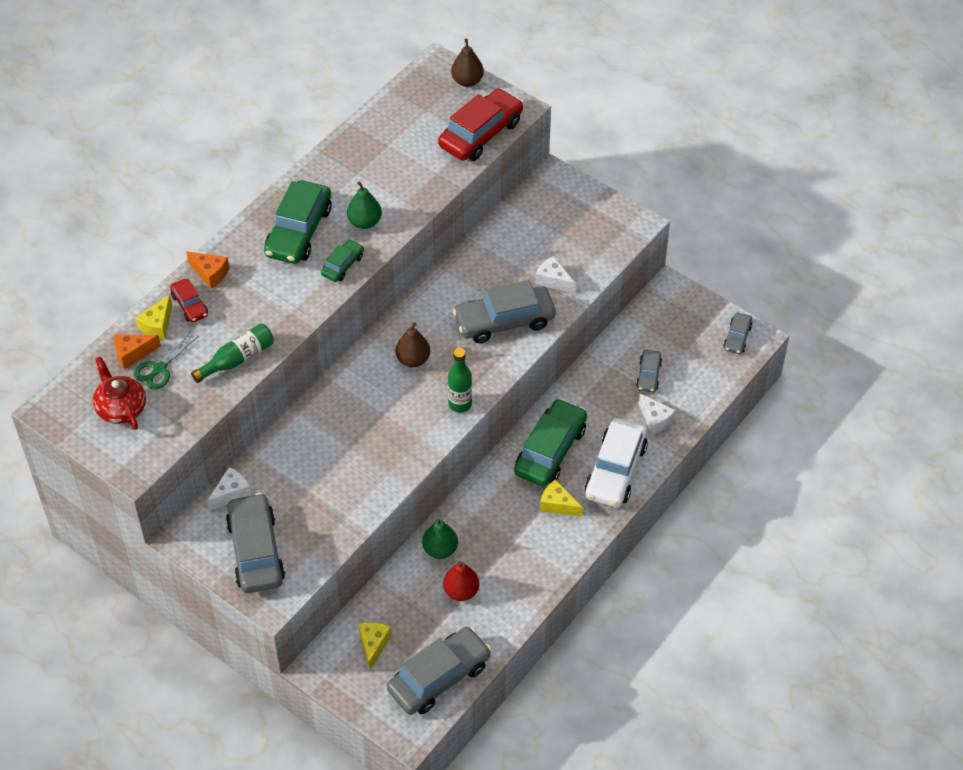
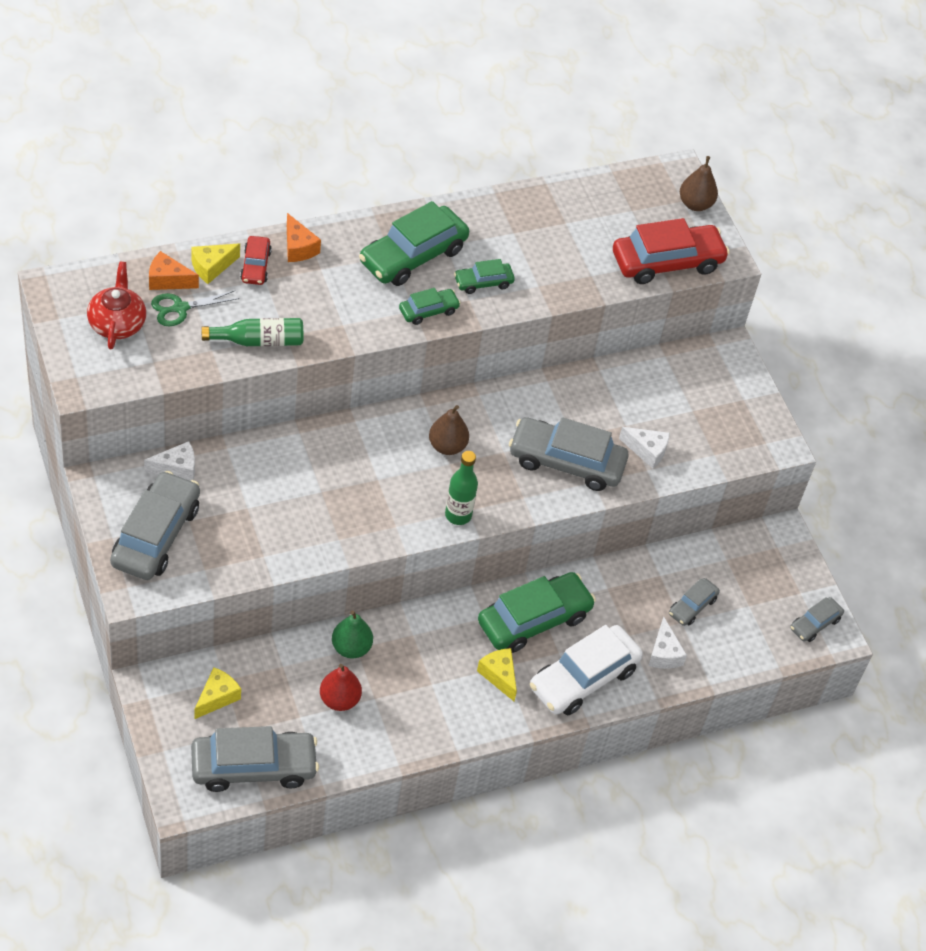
camera: 25 degrees right, 0 degrees up
green pear [347,181,382,229] -> green car [454,259,515,294]
white cheese [535,256,575,293] -> white cheese turned 135 degrees clockwise [619,427,670,469]

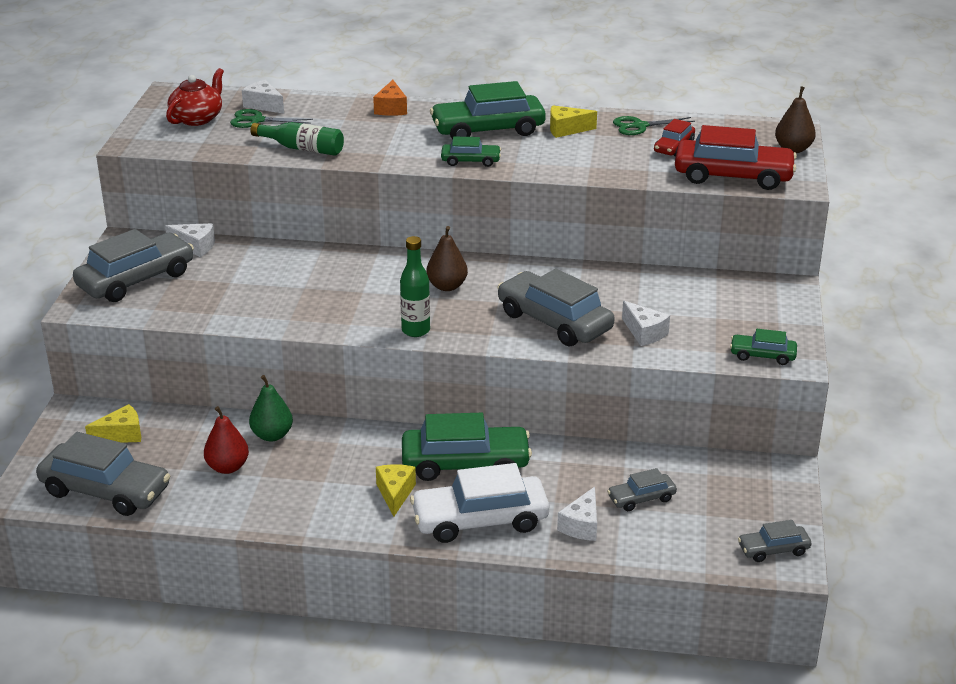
camera: 35 degrees right, 20 degrees down
orange cheese [149,251,199,290] -> white cheese [242,80,284,114]
yellow cheese [191,243,240,284] -> yellow cheese moved to [550,105,597,138]
red car [240,236,272,285] -> red car moved to [654,119,695,157]
green car [454,259,515,294] -> green car moved to [730,329,797,365]
none -> green scissors [613,116,695,135]

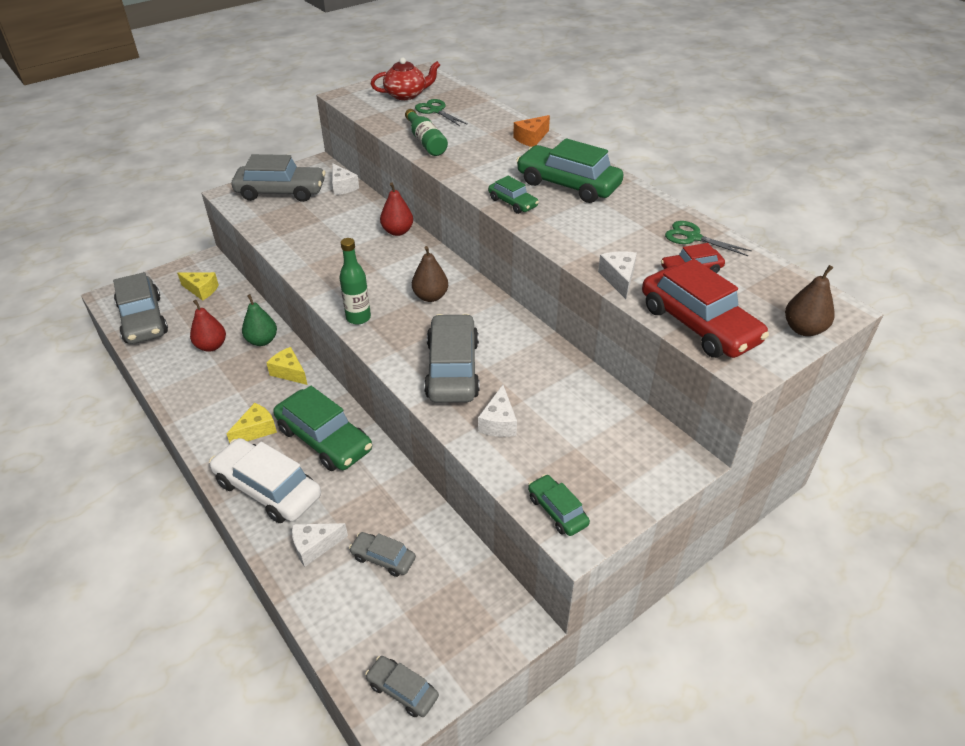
camera: 45 degrees right, 10 degrees up
white cheese [242,80,284,114] -> white cheese moved to [598,251,637,299]
yellow cheese [550,105,597,138] -> yellow cheese moved to [267,347,308,385]
none -> red pear [380,183,413,236]

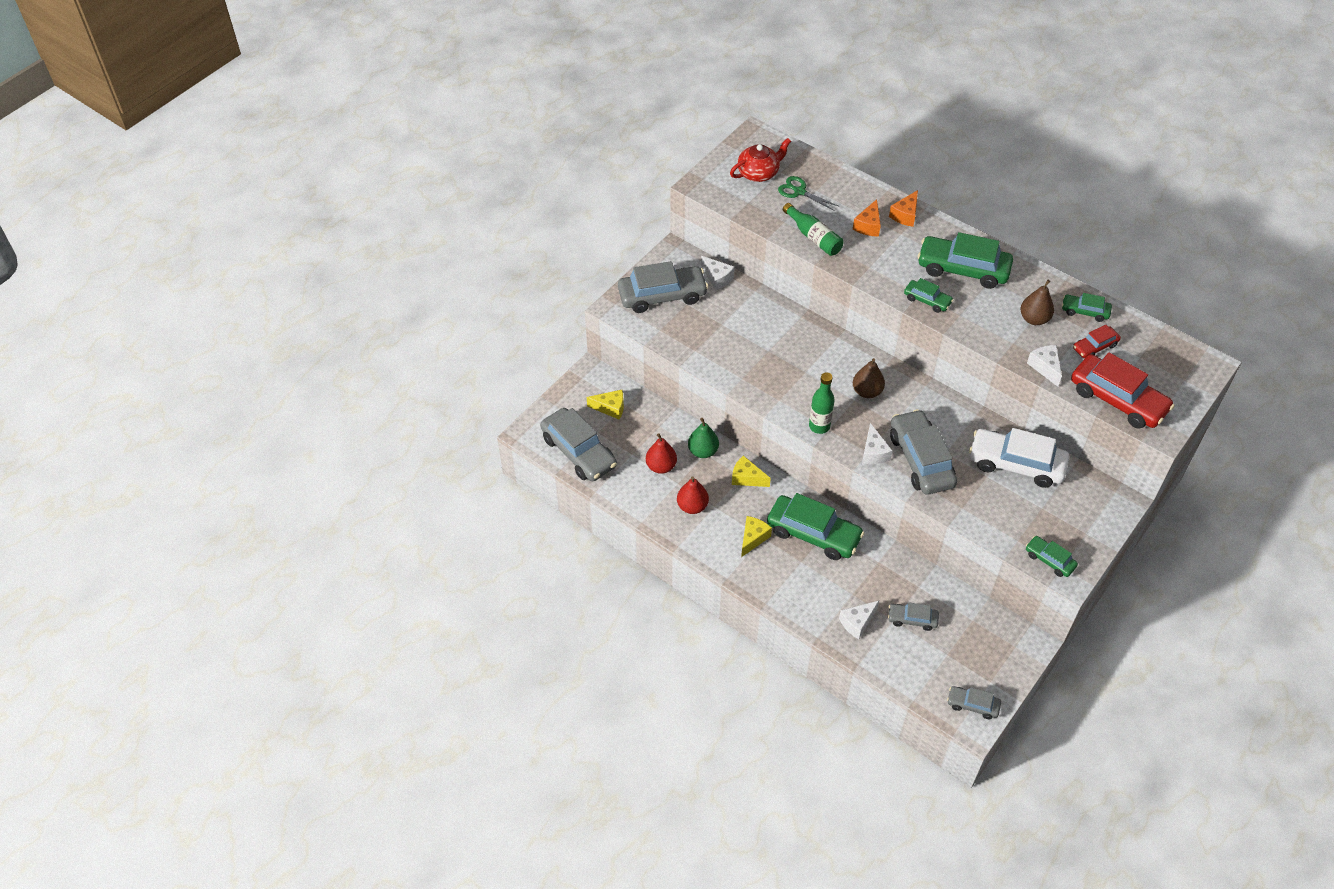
camera: 15 degrees left, 10 degrees up
white car [209,438,321,523] -> white car moved to [969,428,1069,488]
red pear [380,183,413,236] -> red pear moved to [677,477,709,514]
white cheese [478,385,517,437] -> white cheese moved to [862,423,892,464]
green scissors [665,221,752,256] -> green car [1062,293,1112,322]
brown pear [785,265,834,336] -> brown pear moved to [1020,280,1054,325]
none -> orange cheese [853,199,881,236]

